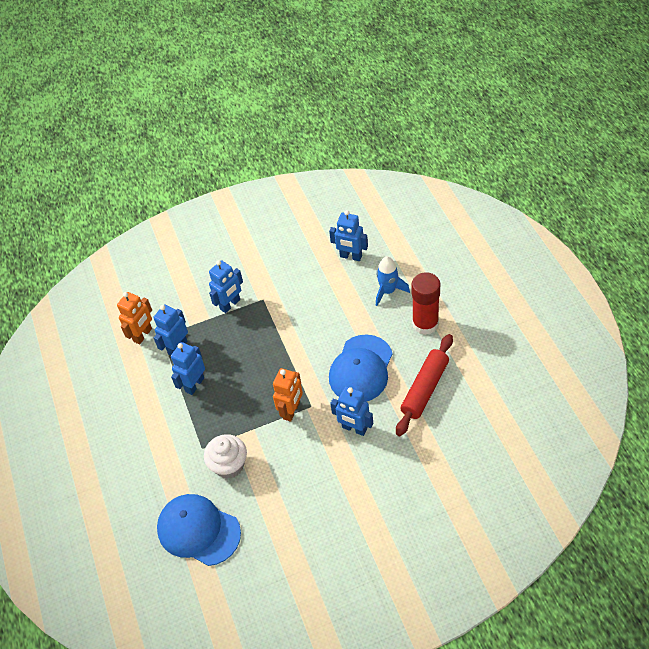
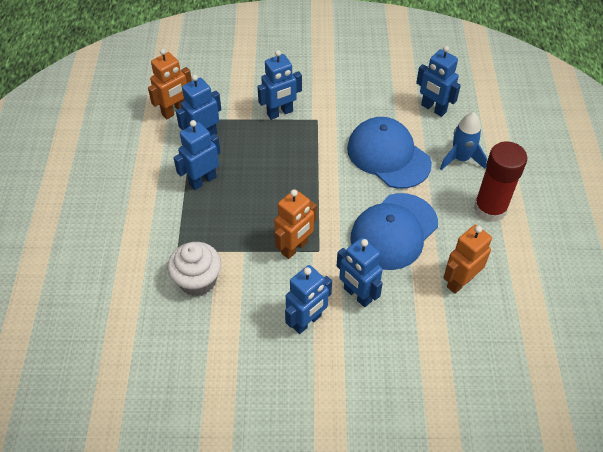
camera: 15 degrees right, 0 degrees up
blue cap [157,494,241,566] -> blue cap moved to [347,117,432,189]
red rolling pin [396,334,453,436] -> orange robot [443,225,492,294]
none -> blue robot [285,265,332,334]

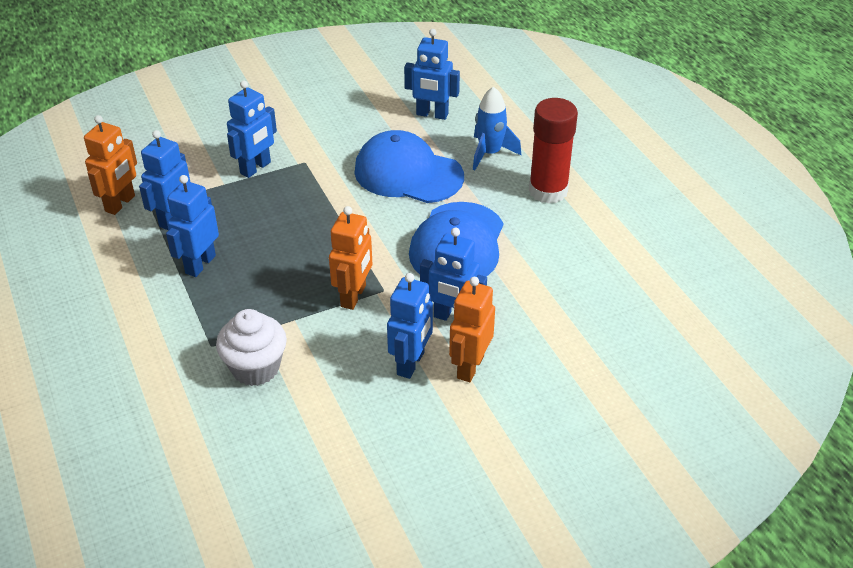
camera: 25 degrees left, 10 degrees down
orange robot [443,225,492,294] -> orange robot moved to [449,277,495,382]

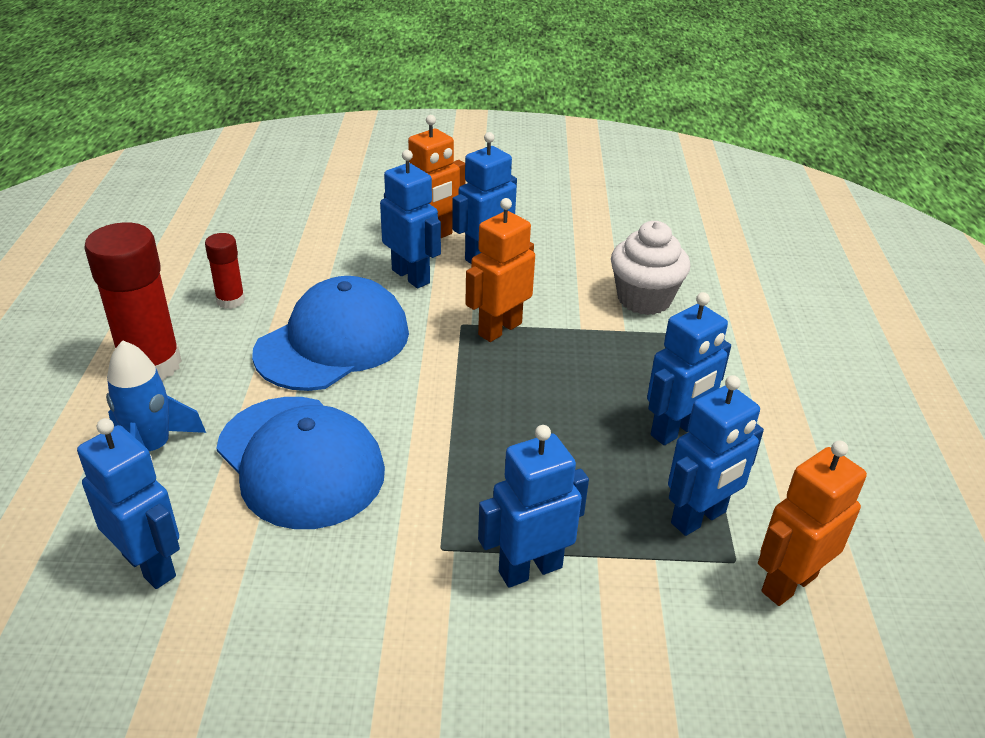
camera: 155 degrees left, 5 degrees down
none -> red glue stick [205,233,245,309]

